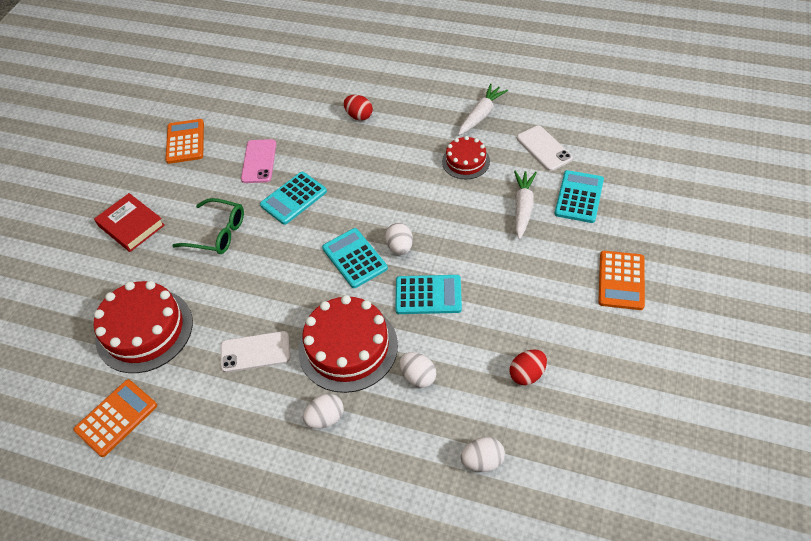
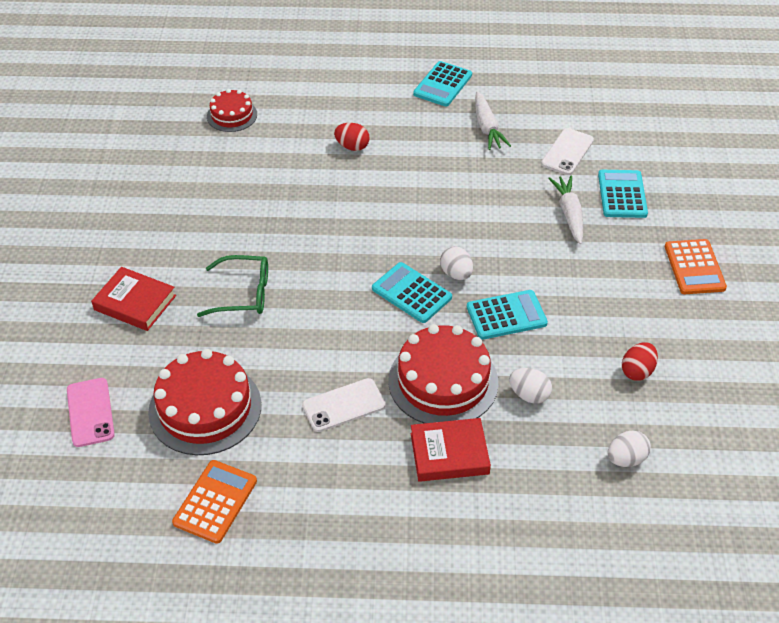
camera: 20 degrees left, 5 degrees down
orange calculator [165,119,204,164] -> none
pink phone [241,139,276,183] -> pink phone moved to [67,378,115,447]
turquoise calculator [260,172,327,225] -> turquoise calculator moved to [413,61,472,106]
white egg [303,394,344,429] -> red book [411,418,491,482]
red cake [442,136,490,179] -> red cake moved to [207,89,257,132]
white carrot [458,84,508,135] -> white carrot turned 150 degrees clockwise [475,91,511,150]
white phone [517,125,573,171] -> white phone turned 75 degrees clockwise [541,128,594,175]

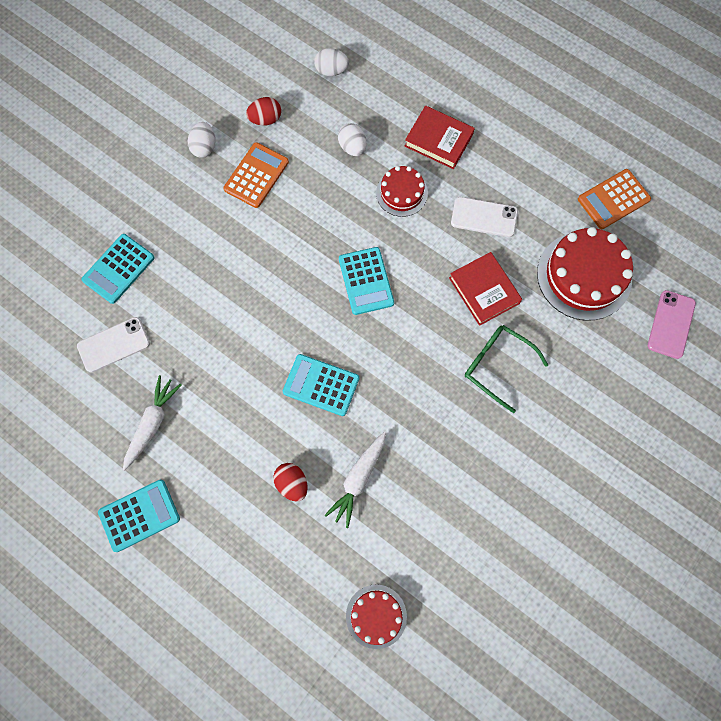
camera: 145 degrees left, 25 degrees up
red book [91,267,176,331] -> red book moved to [449,252,522,326]
red cake [388,324,498,423] -> red cake [376,166,428,217], size x0.57
white egg [440,246,473,280] -> white egg moved to [188,122,215,158]
turquoise calculator [467,290,548,340] -> turquoise calculator moved to [283,354,359,416]
white carrot [548,176,583,244] -> white carrot moved to [325,432,386,528]
orange calculator [665,239,727,294] -> orange calculator moved to [223,142,289,208]

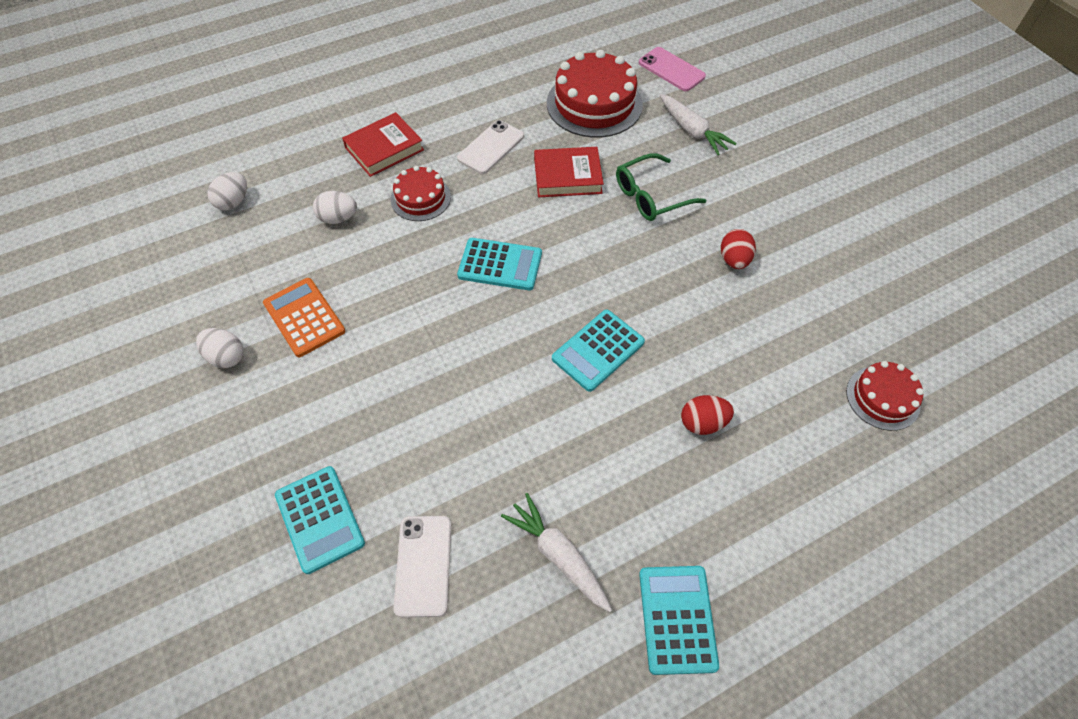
camera: 65 degrees left, 15 degrees down
red egg [246,97,281,126] -> red egg moved to [721,229,756,269]
white carrot [325,432,386,528] -> white carrot moved to [660,94,737,155]
orange calculator [578,169,651,229] -> none

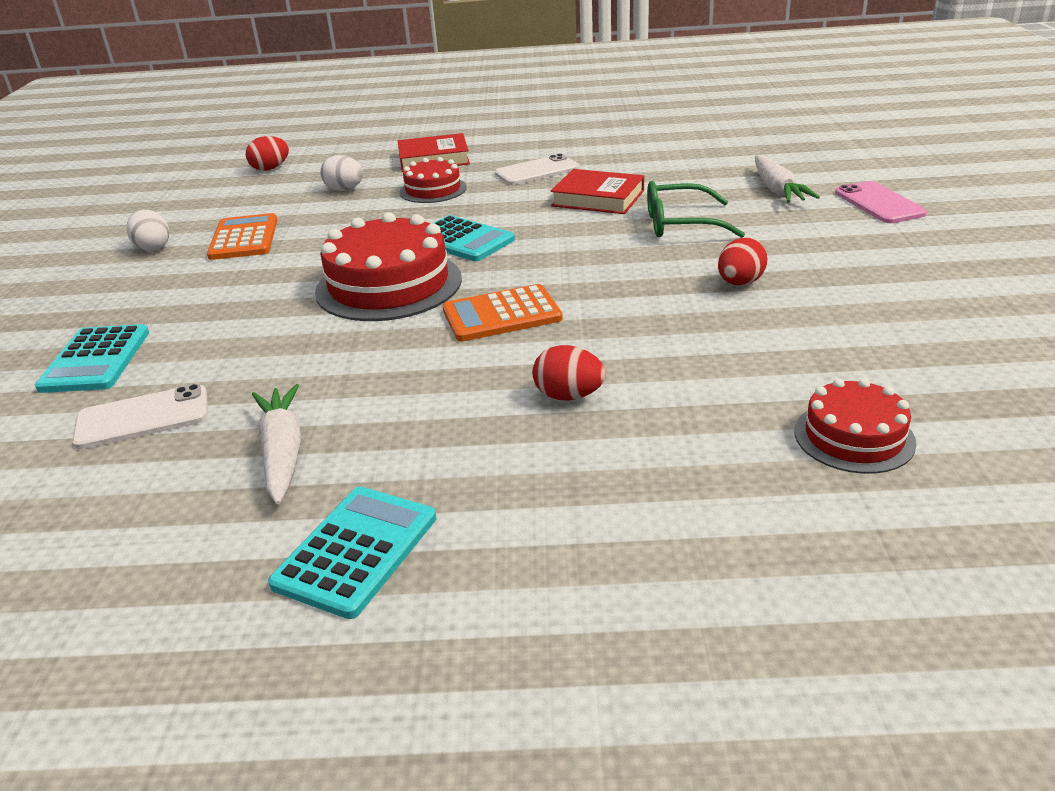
camera: 30 degrees right, 25 degrees down
white egg [207,172,247,210] -> red egg [246,136,289,171]
white phone [393,516,451,617] -> white phone turned 45 degrees clockwise [72,384,208,449]
red cake [547,50,643,138] -> red cake moved to [315,212,462,321]
turquoise calculator [552,309,645,392] -> orange calculator [443,284,563,342]
pink phone [639,47,706,91] -> pink phone moved to [835,181,927,223]

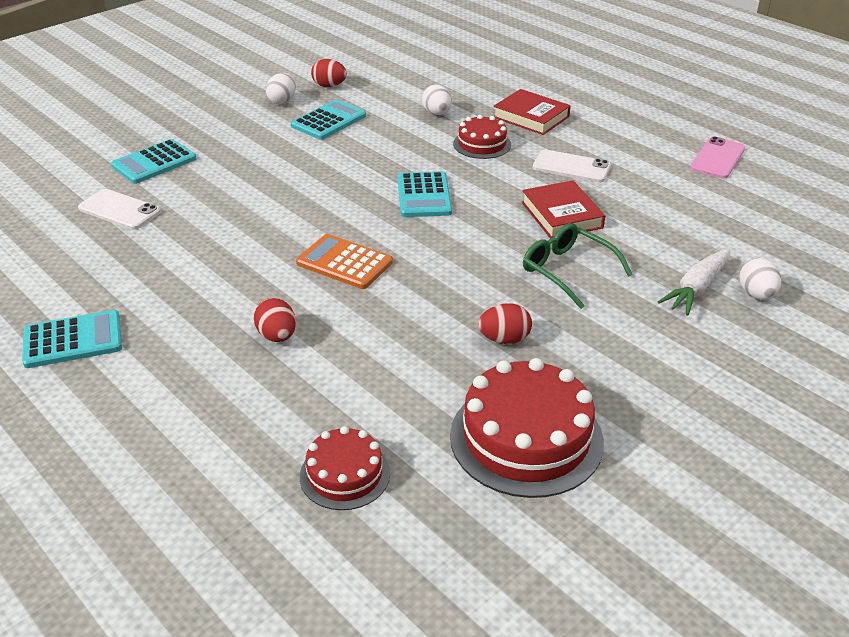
camera: 45 degrees right, 5 degrees up
orange calculator [207,213,278,260] -> turquoise calculator [291,100,366,140]
red egg [246,136,289,171] -> red egg moved to [311,59,347,87]
white carrot [252,384,301,504] -> none
red cake [315,212,462,321] -> red cake moved to [450,358,604,498]
pink phone [835,181,927,223] -> pink phone moved to [690,137,745,179]
none -> white egg [739,258,781,300]

